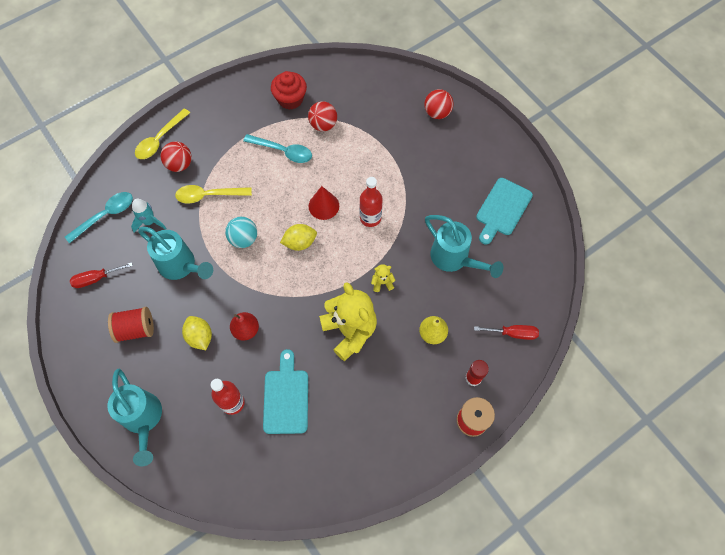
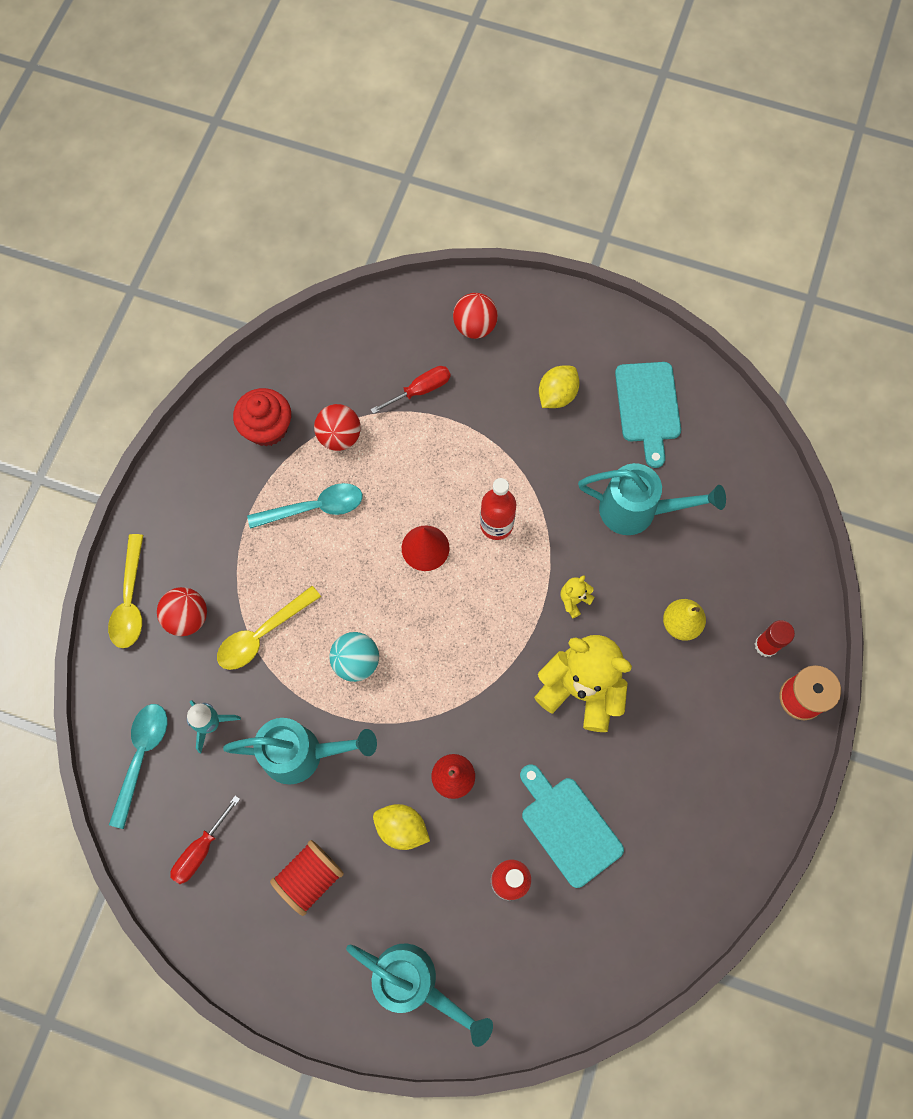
camera: 35 degrees left, 5 degrees up
yellow lemon [280,224,317,251] -> yellow lemon moved to [539,365,580,408]
red screwdriver [474,325,539,340] -> red screwdriver moved to [371,366,451,414]

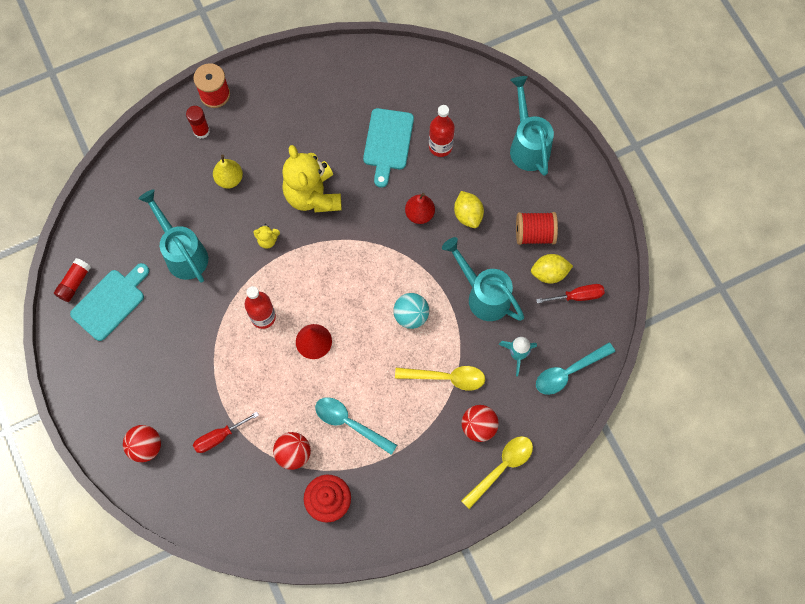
camera: 135 degrees left, 0 degrees up
red screwdriver [371,366,451,414] -> red screwdriver turned 45 degrees counterclockwise [193,412,259,453]
yellow lemon [539,365,580,408] -> yellow lemon moved to [531,254,573,284]
none -> red glue stick [54,258,91,302]

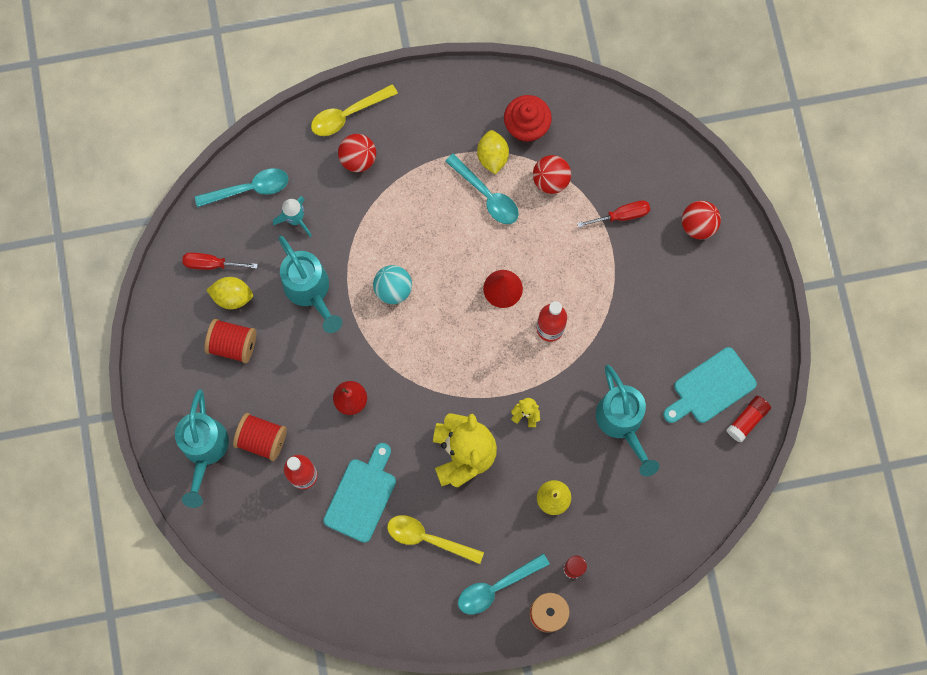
camera: 165 degrees left, 5 degrees up
yellow spoon [395,366,485,391] -> yellow spoon moved to [387,515,484,564]
yellow lemon [454,191,484,228] -> yellow lemon moved to [477,130,509,174]
none -> red spool [233,413,287,461]
none -> turquoise spoon [458,553,550,615]

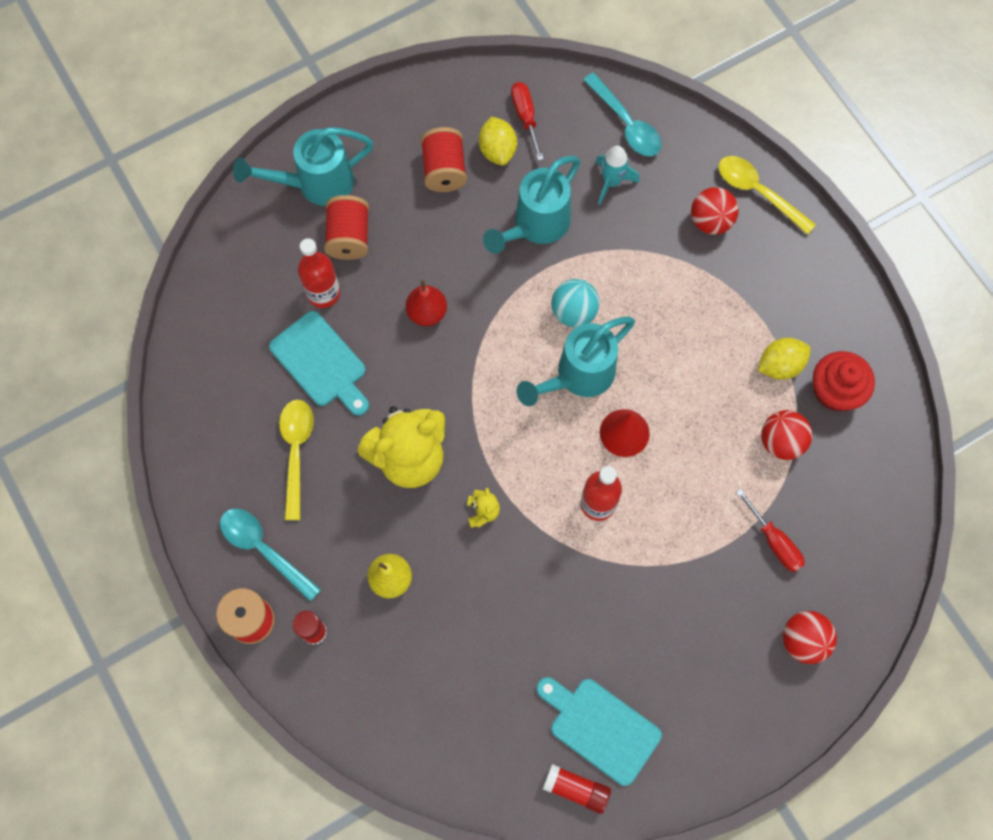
camera: 70 degrees right, 5 degrees down
turquoise cutting board [323,443,396,543] -> turquoise cutting board turned 45 degrees clockwise [269,311,369,416]
turquoise spoon [445,153,519,224] -> none
turquoise watering can [596,365,659,477] -> turquoise watering can moved to [517,316,635,406]

